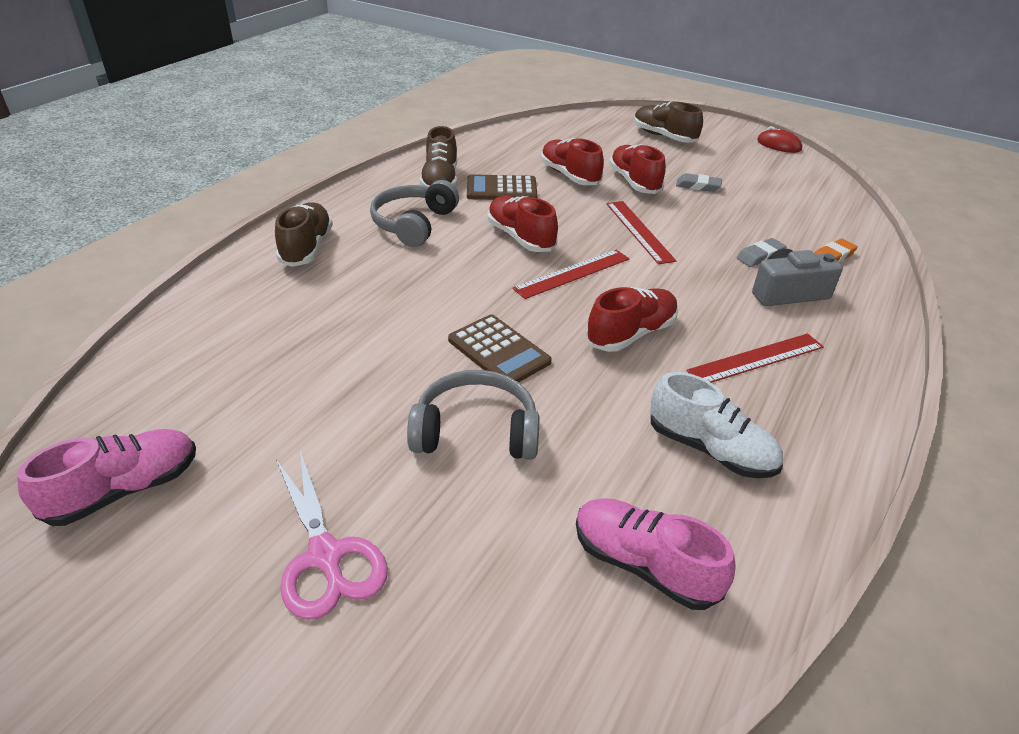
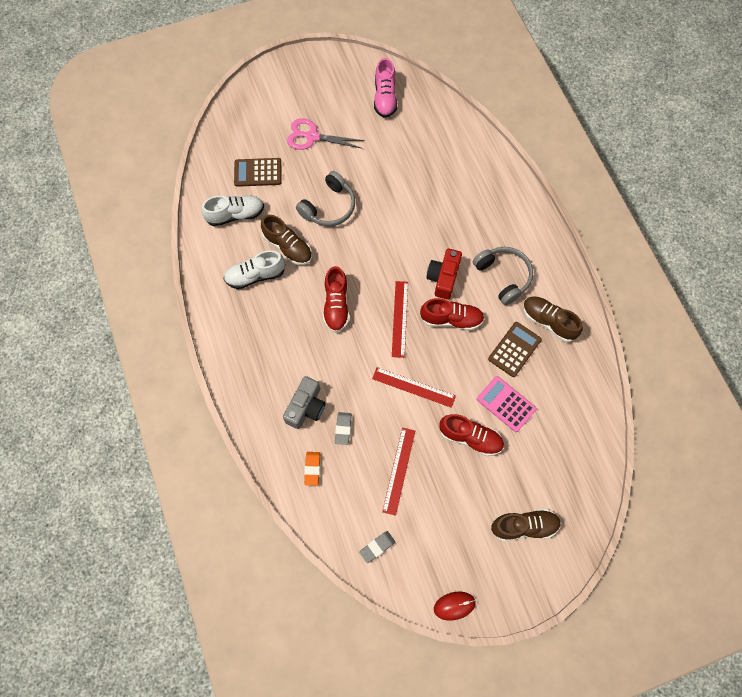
camera: 130 degrees right, 30 degrees up
brown shoe [275,202,333,267] -> brown shoe moved to [261,215,312,265]
brown calculator [448,314,552,382] -> brown calculator moved to [234,158,281,187]
red shoe [541,138,604,185] -> pink calculator [477,376,537,432]
pink shoe [576,498,736,610] -> white shoe [201,195,264,226]
grey eraser [676,173,722,192] -> grey eraser moved to [359,531,395,563]
red ruler [687,333,824,383] -> red ruler moved to [382,428,415,516]
none -> red camera [426,249,462,300]

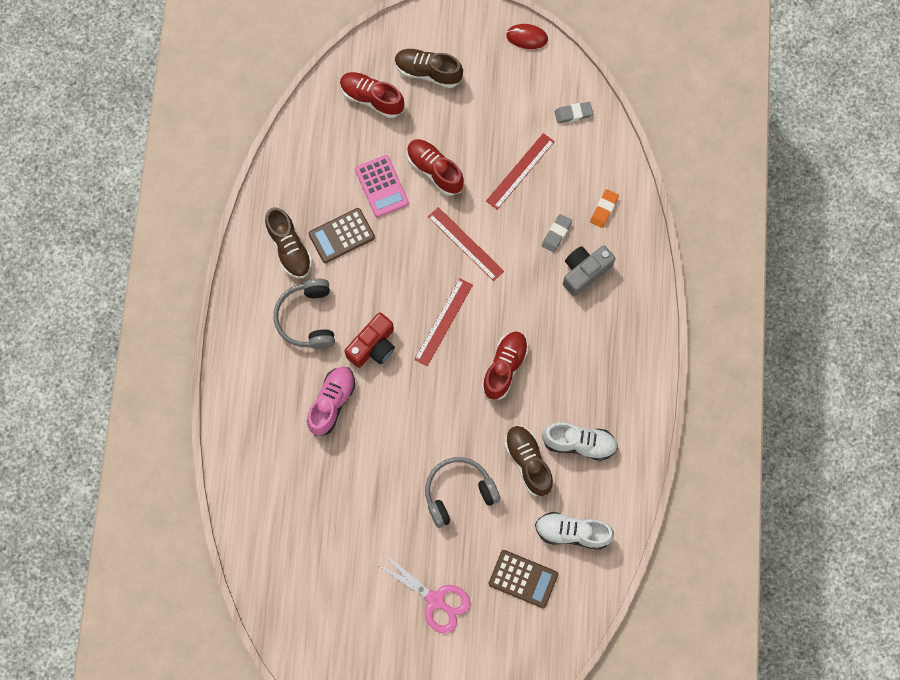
camera: 155 degrees left, 5 degrees up
pink shoe [374,58,397,118] -> pink shoe moved to [307,367,355,436]
red shoe [420,298,484,331] -> red shoe moved to [340,72,404,118]

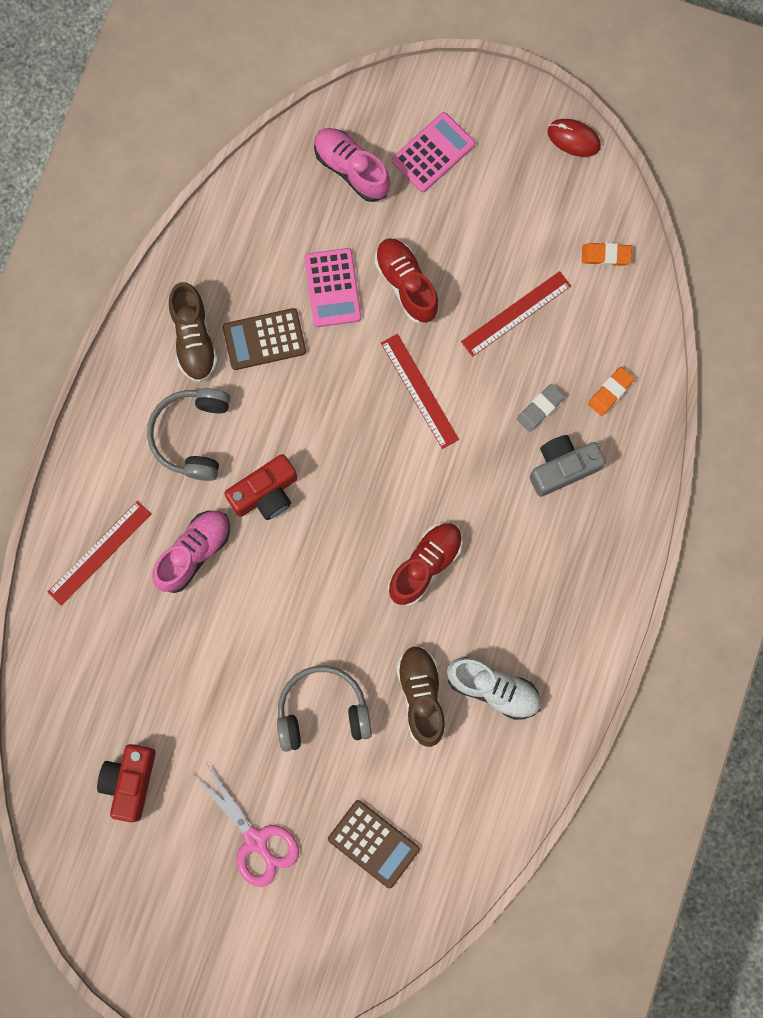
camera: 15 degrees right, 5 degrees up
red shoe [340,72,404,118] -> pink shoe [314,128,390,202]
brown shoe [395,49,463,88] -> pink calculator [392,112,475,192]
red ruler [414,278,473,366] -> red ruler moved to [48,501,151,606]
white shoe [535,512,614,550] -> none
grey eraser [555,102,593,123] -> orange eraser [582,243,632,266]
none -> red camera [97,744,156,822]

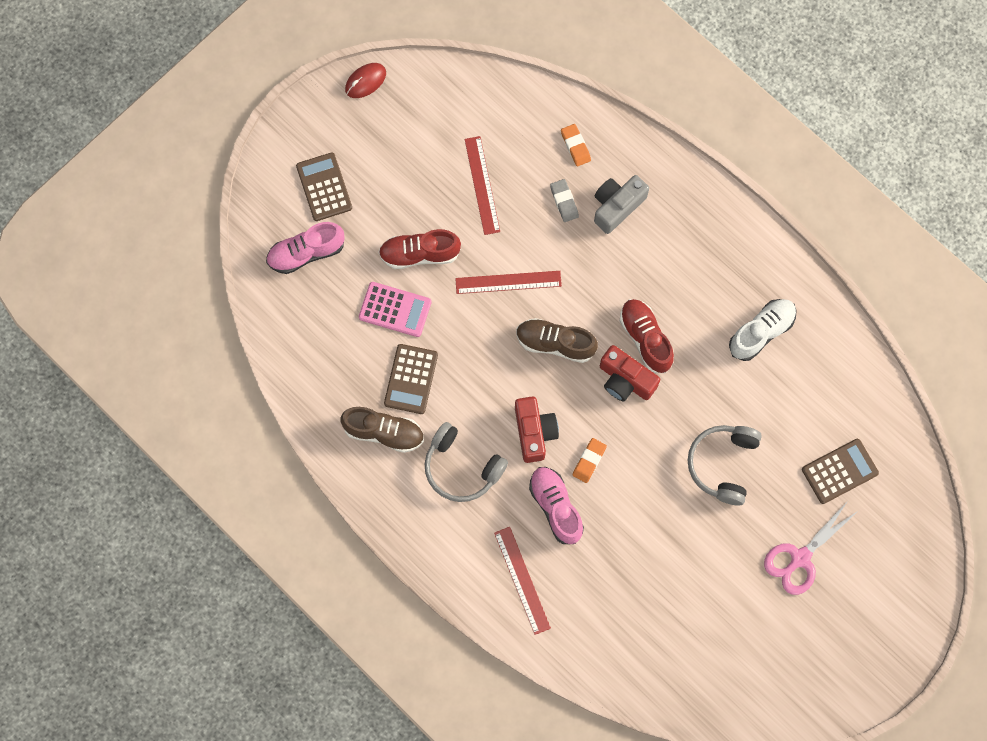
camera: 65 degrees left, 5 degrees down
red camera [97,744,156,822] -> red camera moved to [600,345,660,401]
pink scissors [192,763,299,887] -> pink scissors turned 150 degrees clockwise [764,501,858,595]
pink calculator [392,112,475,192] -> brown calculator [296,153,352,221]
brown shoe [396,645,446,747] -> brown shoe moved to [516,318,598,363]
grey camera [530,435,606,497] -> grey camera turned 45 degrees clockwise [594,175,649,234]
orange eraser [582,243,632,266] -> orange eraser moved to [573,438,607,483]

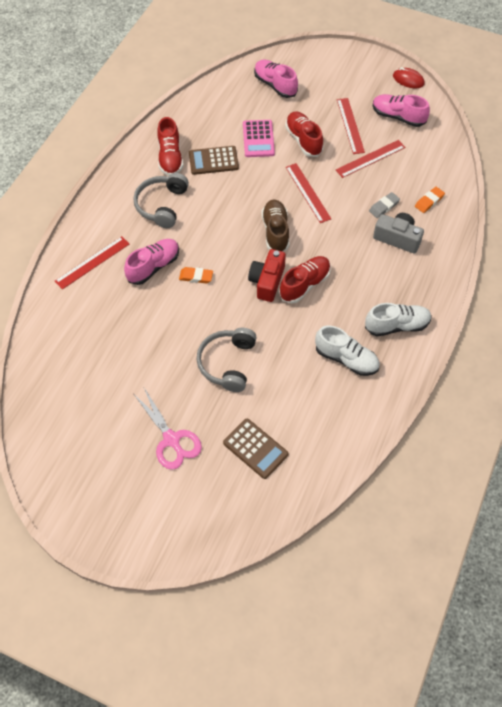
camera: 70 degrees right, 15 degrees down
brown calculator [296,153,352,221] -> none
brown shoe [341,407,424,453] -> red shoe [157,117,183,176]
red camera [515,396,559,463] -> none
grey headphones [688,425,762,506] -> grey headphones turned 75 degrees counterclockwise [197,328,257,392]
pink scissors [764,501,858,595] -> pink scissors turned 150 degrees counterclockwise [133,388,202,470]
none -> red ruler [337,98,365,154]
none -> white shoe [365,303,432,336]
none -> pink shoe [373,94,430,127]

